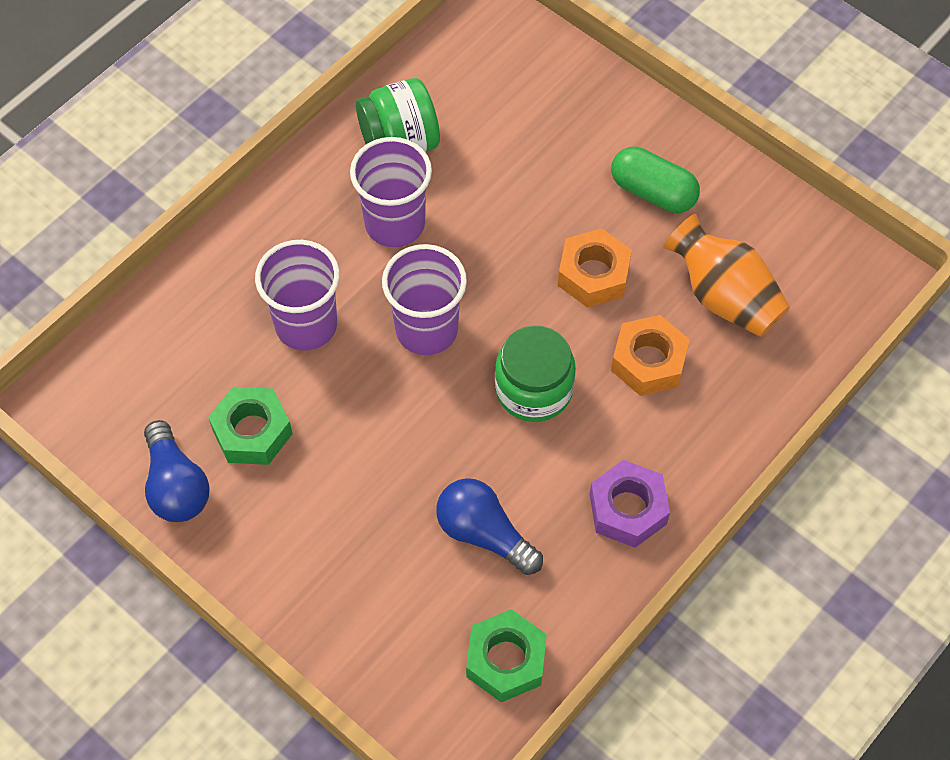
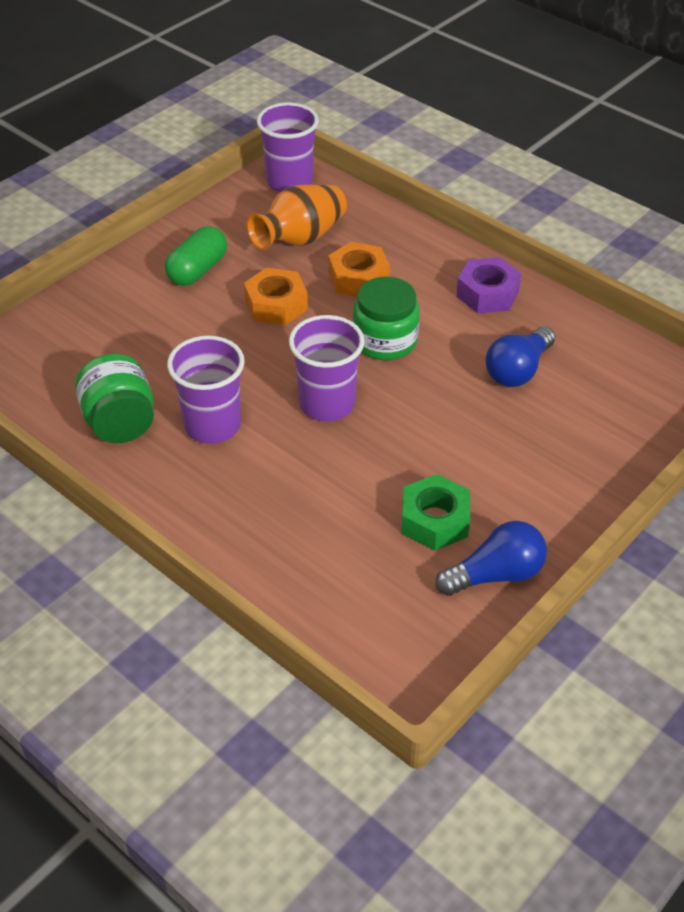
camera: 90 degrees left, 15 degrees down
purple cup [255,240,340,351] -> purple cup moved to [257,102,319,192]
green nut [466,609,547,702] -> none

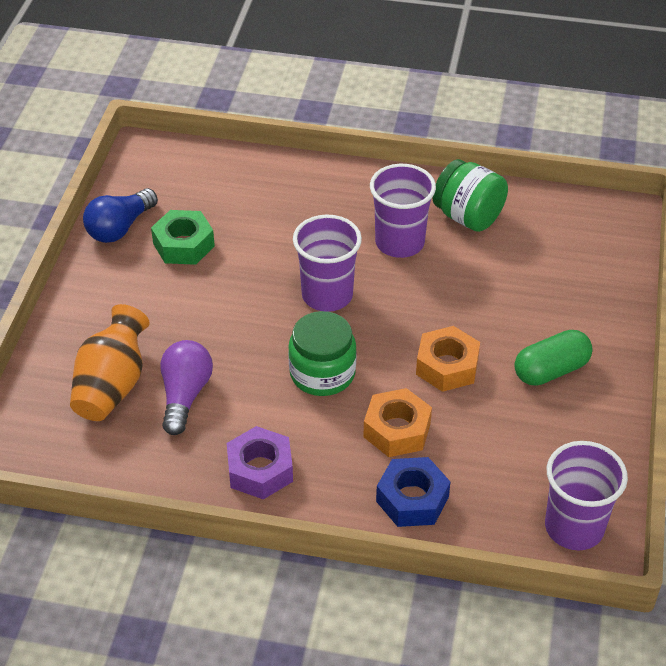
camera: 150 degrees right, 0 degrees up
green capsule [165,226,227,286] -> green capsule turned 60 degrees clockwise [514,330,593,386]
orange vase [246,185,347,250] -> orange vase moved to [70,304,150,421]
blue light bulb [486,326,555,387] -> purple light bulb [160,340,213,435]
none -> blue nut [376,457,450,527]

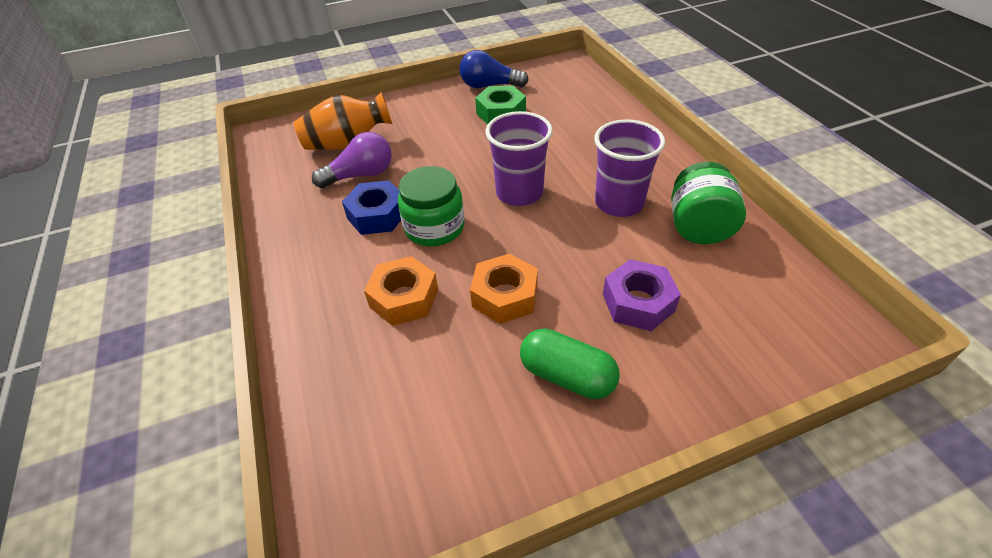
camera: 60 degrees right, 0 degrees up
purple nut [227,426,293,500] -> purple nut moved to [603,259,681,331]
blue nut [376,457,450,527] -> blue nut moved to [342,180,401,235]
purple cup [545,441,628,550] -> none

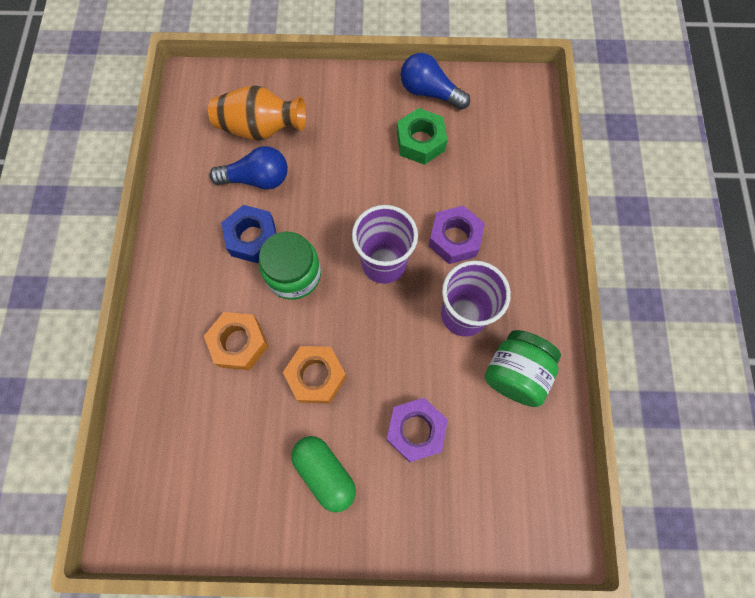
camera: 20 degrees right, 25 degrees up
purple light bulb [312,132,392,188] -> blue light bulb [209,146,288,190]
none -> purple nut [429,206,485,264]

